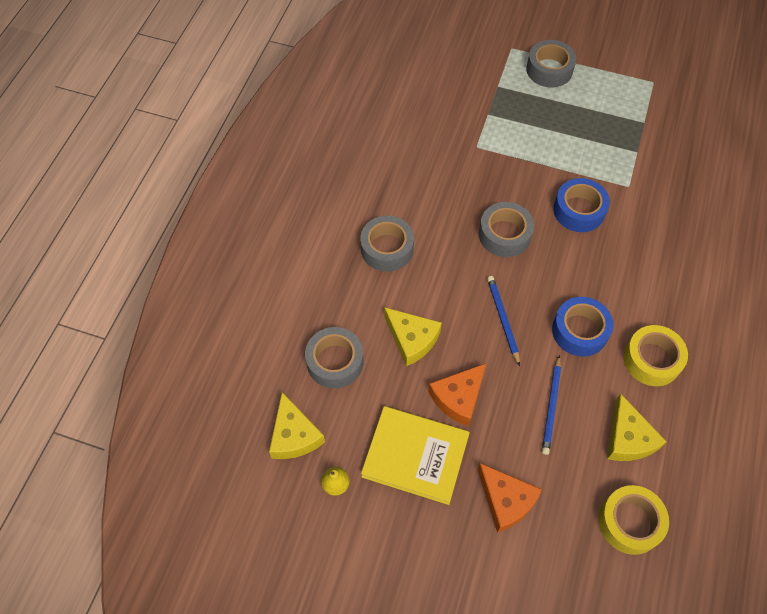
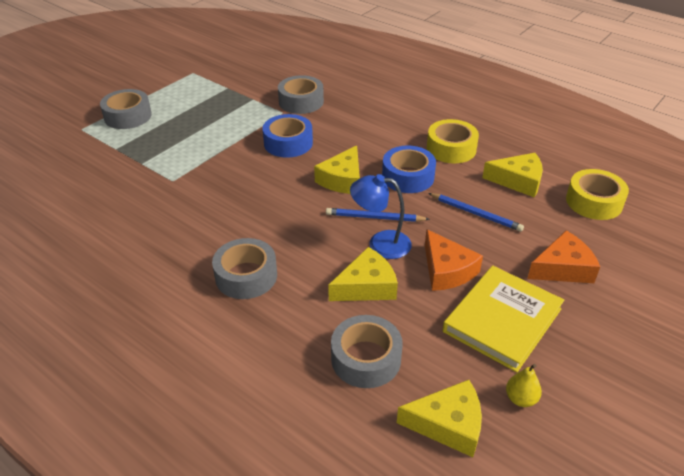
camera: 70 degrees left, 20 degrees down
grey tape [479,202,534,257] -> grey tape moved to [278,75,324,114]
none -> yellow cheese [314,145,360,194]
none -> blue lamp [350,174,412,259]

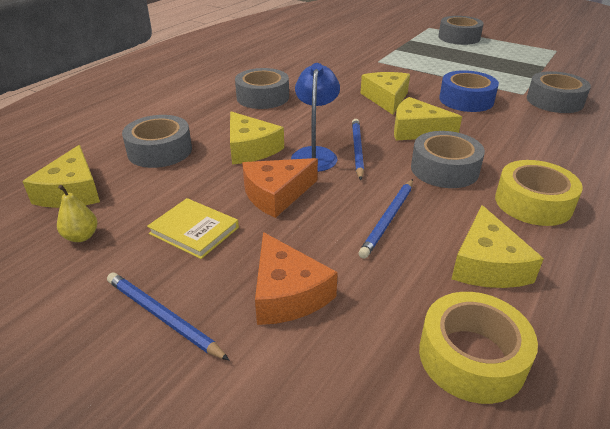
camera: 85 degrees right, 5 degrees down
blue tape [382,146,436,193] -> grey tape [411,131,485,188]
yellow book [443,266,564,372] -> yellow book [147,198,239,259], size x0.59
none -> blue pencil [107,272,230,361]
none -> yellow cheese [360,72,410,115]

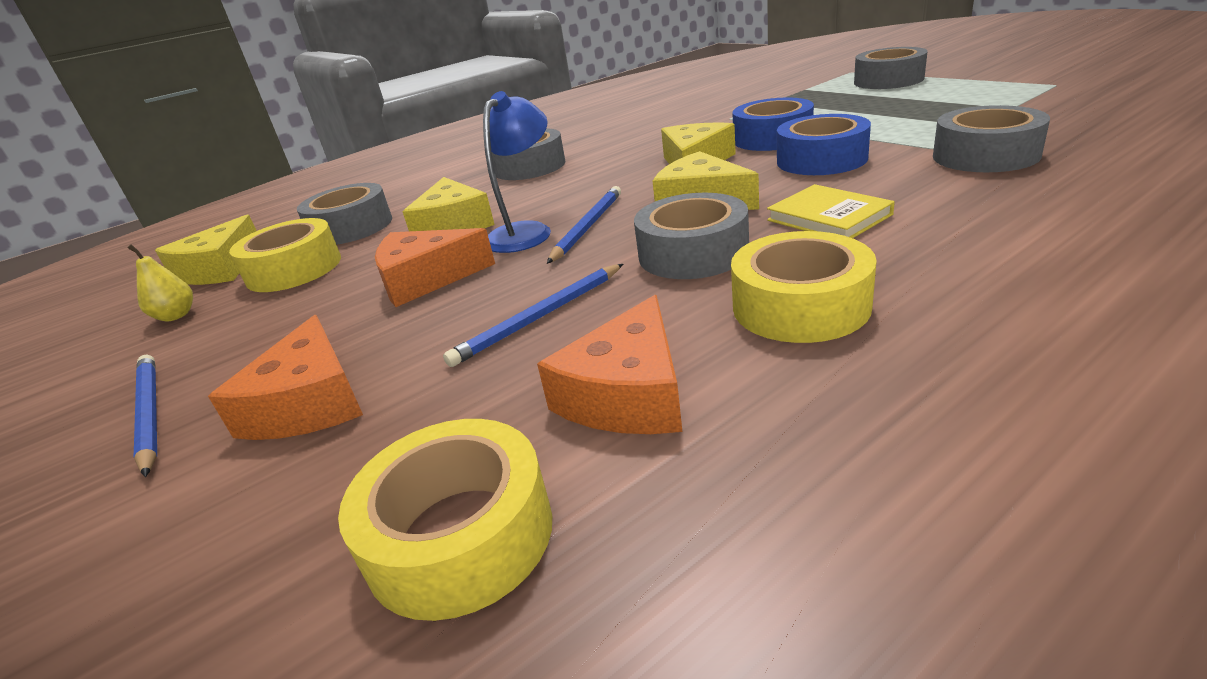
camera: 25 degrees right, 5 degrees down
yellow book [147,198,239,259] -> yellow book moved to [767,184,895,238]
yellow cheese [451,205,544,288] -> orange cheese [537,295,683,434]
none -> yellow tape [229,218,341,292]
none -> blue tape [732,98,814,151]

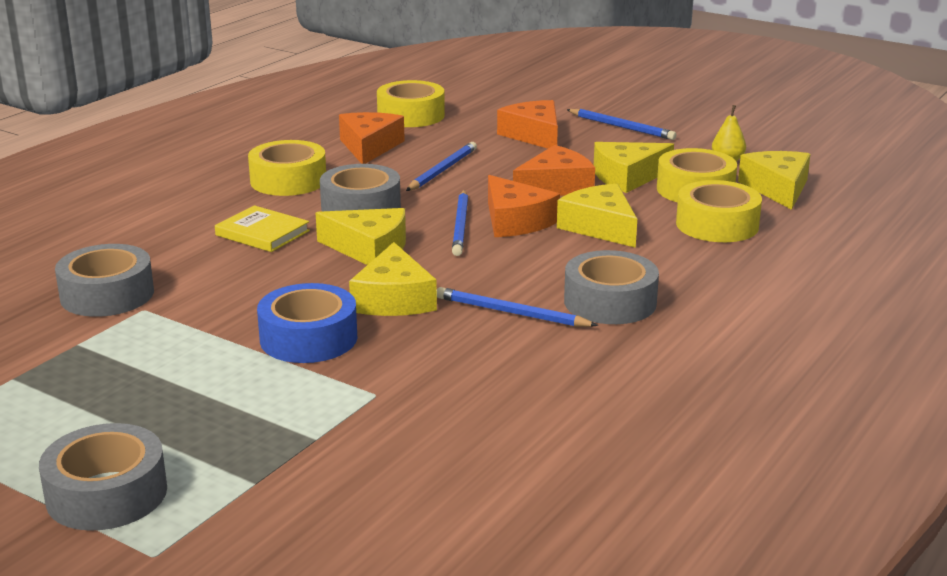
camera: 155 degrees right, 5 degrees down
grey tape [297,183,392,245] -> yellow tape [676,180,762,242]
blue lamp [483,91,551,253] -> orange cheese [488,175,560,237]
blue tape [777,114,871,175] -> none
none -> blue pencil [437,287,598,327]
none -> yellow cheese [594,142,674,193]

